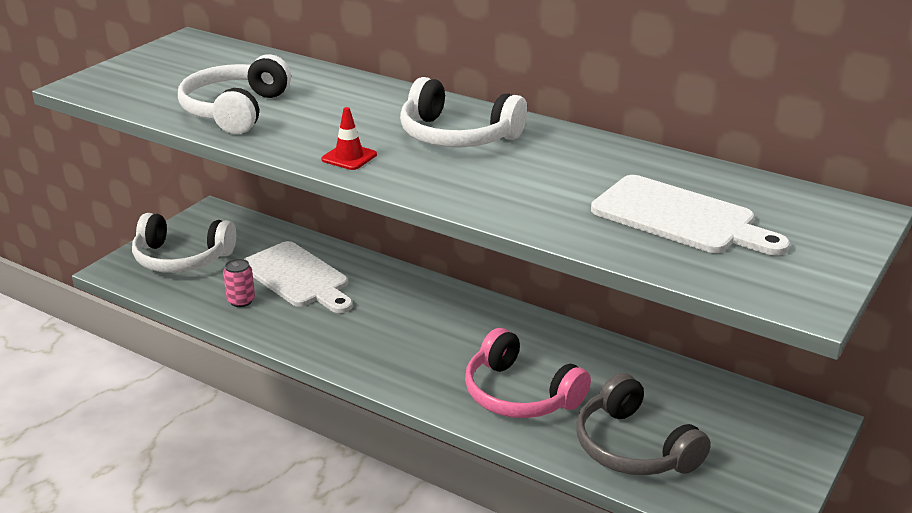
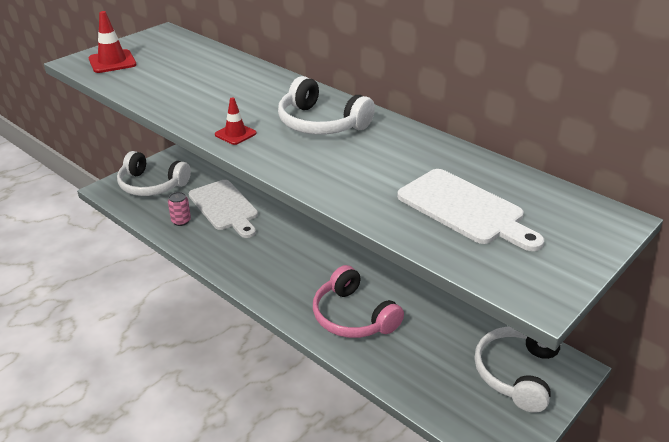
camera: 10 degrees right, 5 degrees up
white headphones [178,54,291,134] -> white headphones moved to [474,327,562,413]
grey headphones [576,373,711,475] -> none
none -> red traffic cone [89,11,136,73]

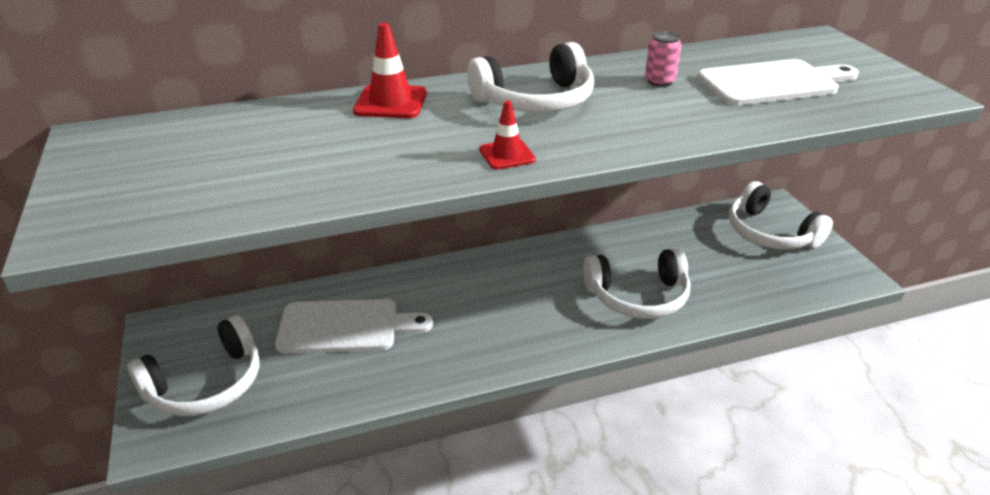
camera: 60 degrees left, 0 degrees up
red traffic cone [89,11,136,73] -> red traffic cone moved to [353,23,427,118]
pink can [168,192,191,226] -> pink can moved to [645,31,682,87]
pink headphones [313,265,404,338] -> white headphones [583,248,690,319]

